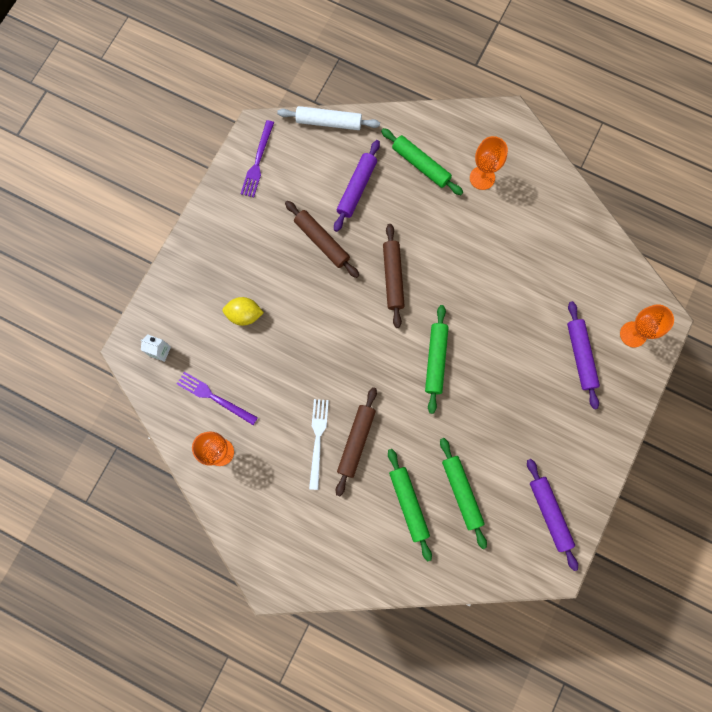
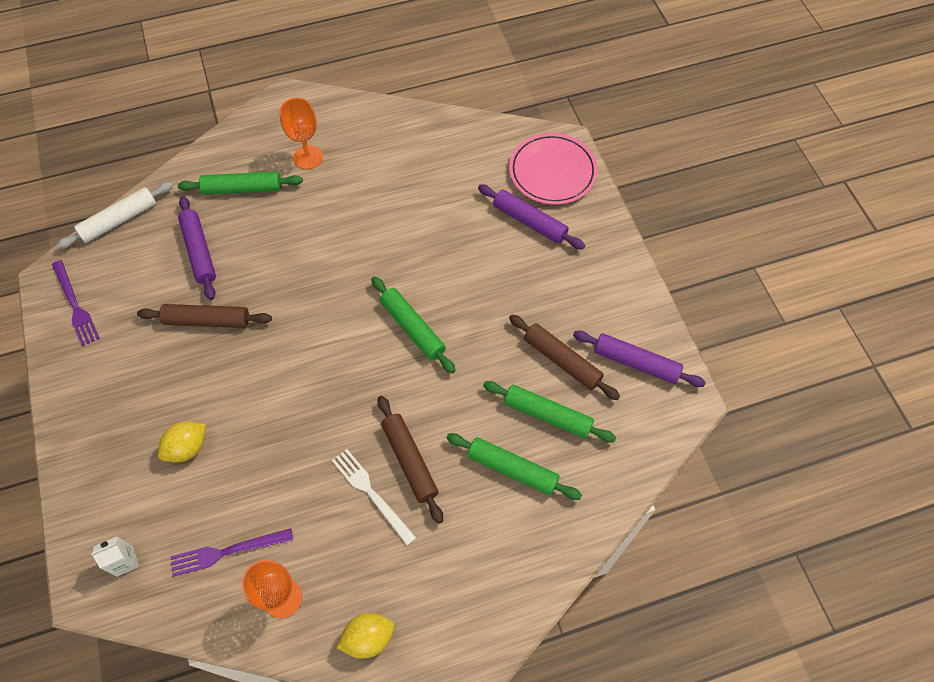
camera: 45 degrees left, 15 degrees down
brown rolling pin [383,224,405,328] -> brown rolling pin moved to [509,315,620,400]
orange goblet [620,304,674,347] -> pink plate [509,133,598,205]
none -> yellow lemon [337,613,394,659]

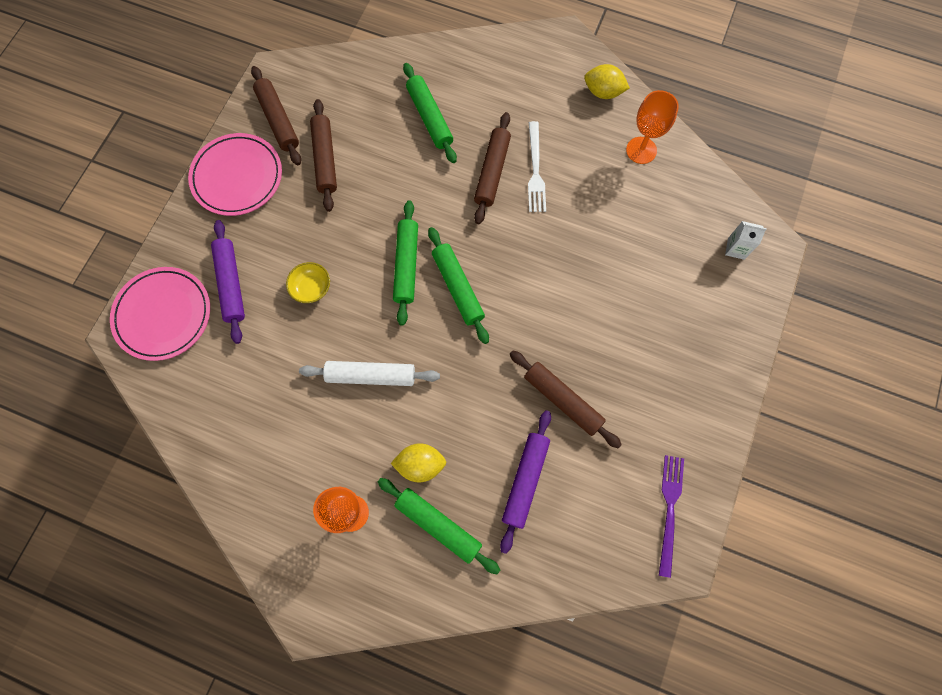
camera: 140 degrees left, 10 degrees up
white rolling pin [56,182,173,249] -> white rolling pin moved to [299,361,440,386]
yellow lemon [158,421,206,462] -> yellow lemon moved to [390,443,446,483]
purple fork [170,529,293,577] -> none
green rolling pin [483,381,616,443] -> green rolling pin moved to [428,227,489,344]
purple rolling pin [573,331,706,387] -> brown rolling pin [251,66,301,165]
none -> pink plate [188,133,282,216]
none -> yellow bowl [286,262,330,303]

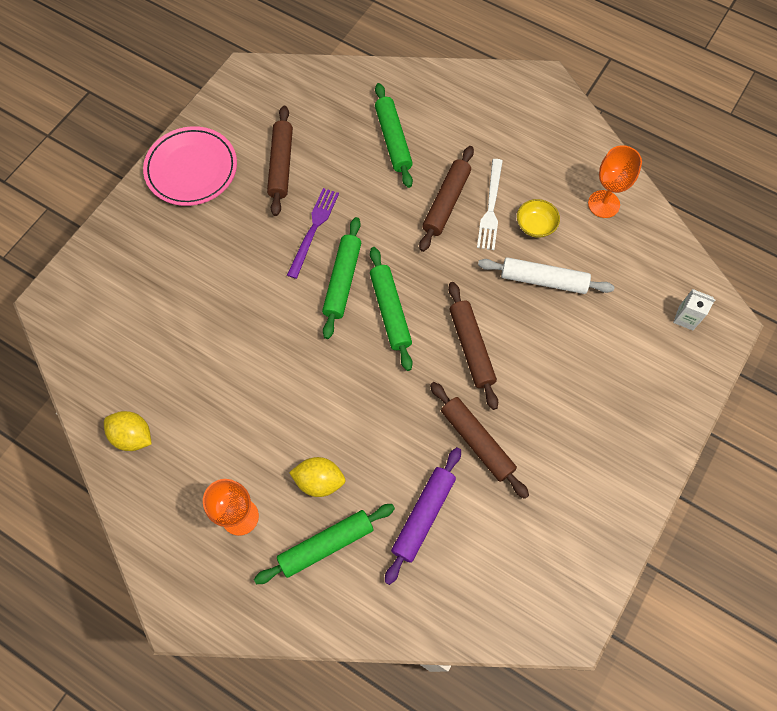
camera: 10 degrees right, 5 degrees down
pink plate [110,267,210,361] -> none
purple rolling pin [211,220,245,344] -> none
brown rolling pin [251,66,301,165] -> brown rolling pin moved to [448,282,498,410]
yellow bowl [286,262,330,303] -> yellow bowl moved to [517,199,560,238]
white rolling pin [299,361,440,386] -> white rolling pin moved to [478,257,615,294]
green rolling pin [378,478,500,574] -> green rolling pin turned 75 degrees counterclockwise [254,504,395,584]
yellow lemon [584,64,630,99] -> yellow lemon moved to [104,411,152,451]
purple fork [659,455,684,578] -> purple fork moved to [287,188,339,279]

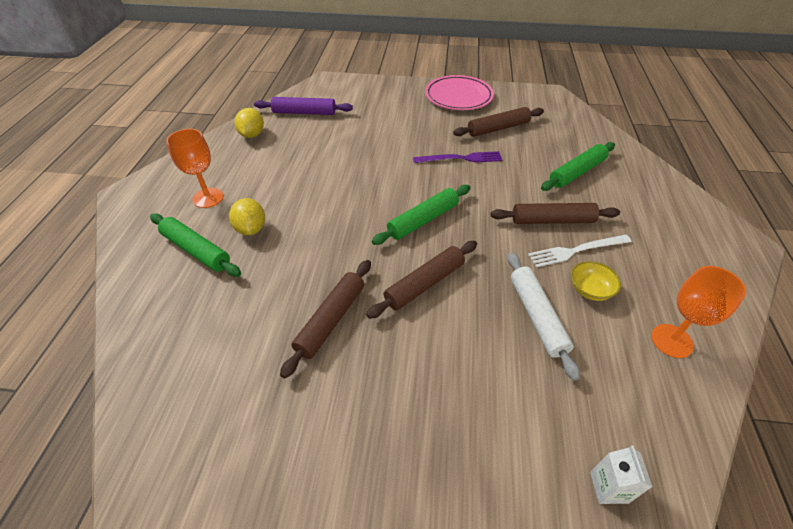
camera: 65 degrees right, 20 degrees down
green rolling pin [322,217,361,339] -> none
purple rolling pin [385,447,461,585] -> purple rolling pin moved to [254,97,353,115]

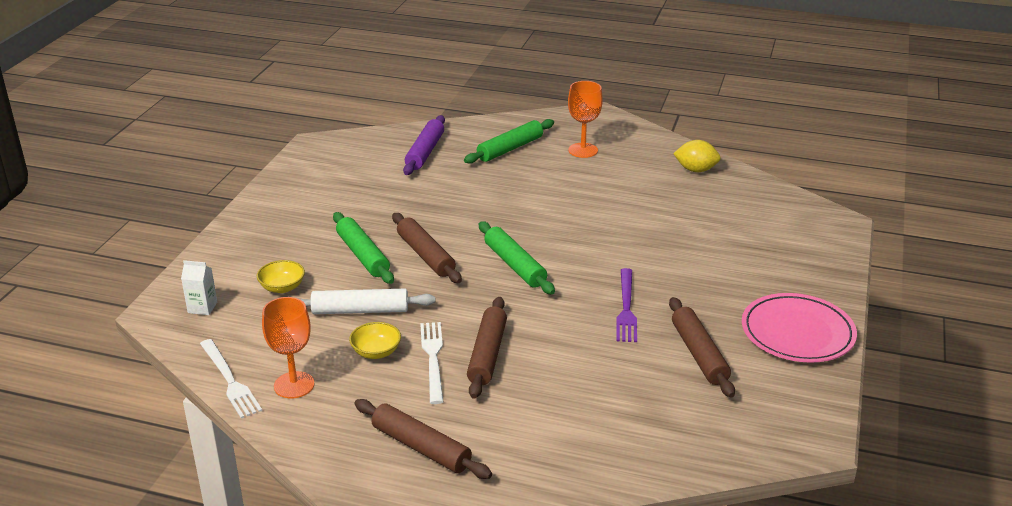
camera: 100 degrees right, 15 degrees down
yellow lemon [229,198,265,235] -> none
purple rolling pin [254,97,353,115] -> purple rolling pin moved to [403,115,445,175]
brown rolling pin [280,260,371,378] -> brown rolling pin moved to [354,399,492,479]
green rolling pin [541,142,615,191] -> green rolling pin moved to [333,212,394,284]
none -> white fork [200,339,262,418]
none -> yellow bowl [257,260,305,293]

